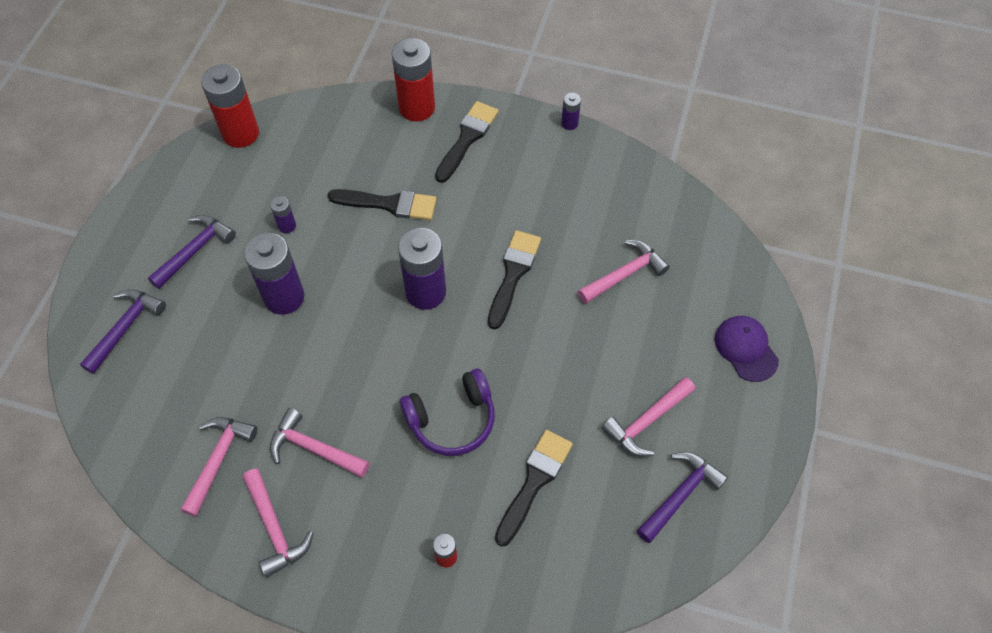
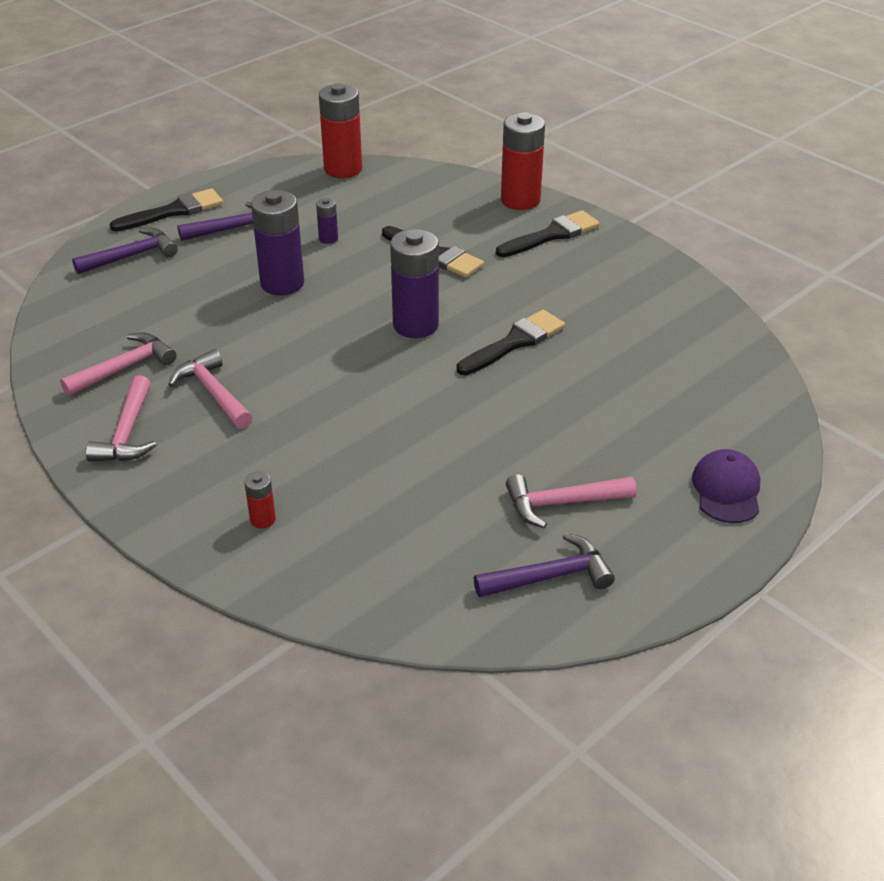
camera: 30 degrees right, 20 degrees down
purple headphones [399,369,495,456] -> none
black brush [495,430,573,547] -> black brush moved to [110,188,223,232]
purple battery [561,93,581,130] -> none
pink hammer [578,240,670,304] -> none

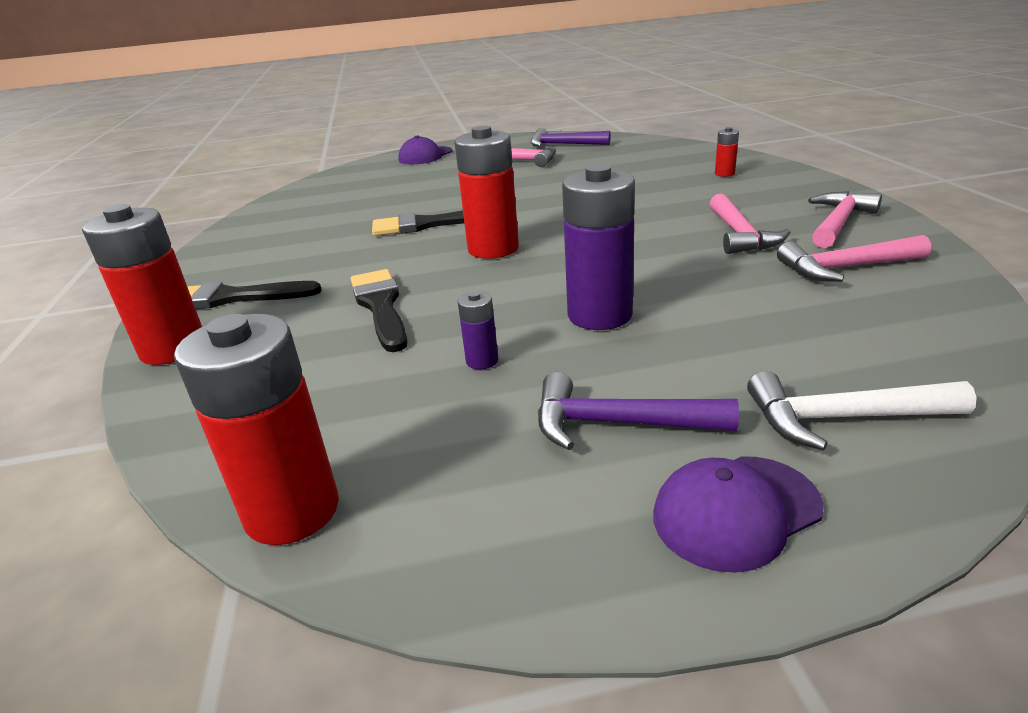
camera: 145 degrees left, 10 degrees down
purple hammer [72,228,178,274] -> white hammer [747,371,977,451]
black brush [110,188,223,232] -> purple cap [653,456,824,573]
purple battery [390,229,439,338] -> red battery [454,126,519,259]

